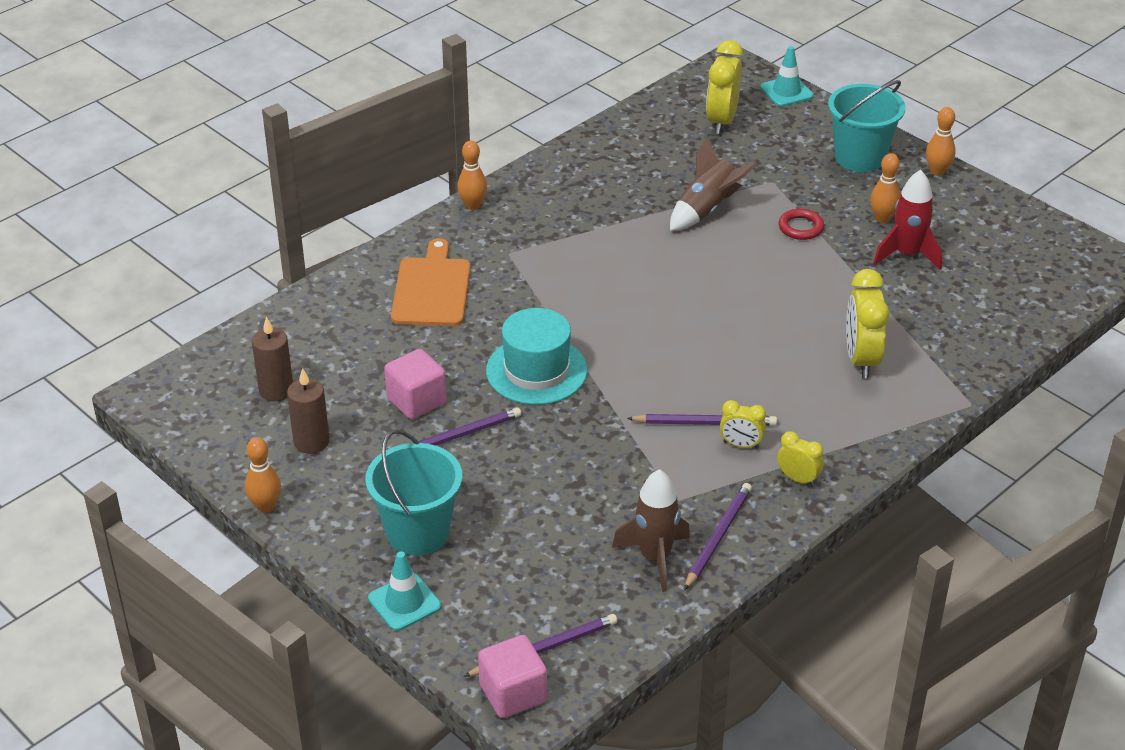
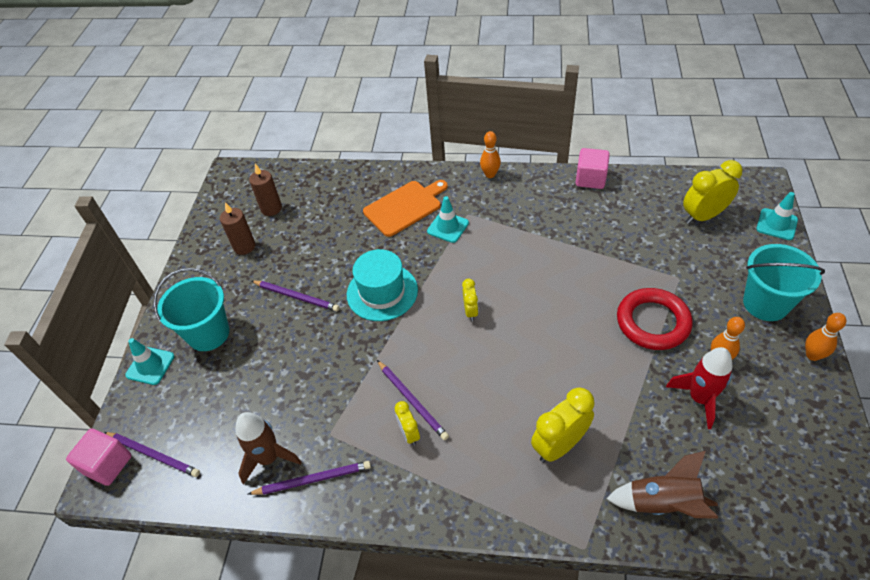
camera: 55 degrees right, 10 degrees up
orange bowling pin [245,437,281,513] -> none
pink cube [384,349,447,419] -> pink cube moved to [576,148,610,189]
brown rocket [670,137,757,231] -> brown rocket moved to [606,451,718,519]
yellow clock [777,431,823,486] -> yellow clock moved to [462,279,478,321]
red ring [779,209,824,240] -> red ring [617,288,693,350], size x1.93
none -> turquoise traffic cone [427,196,469,243]

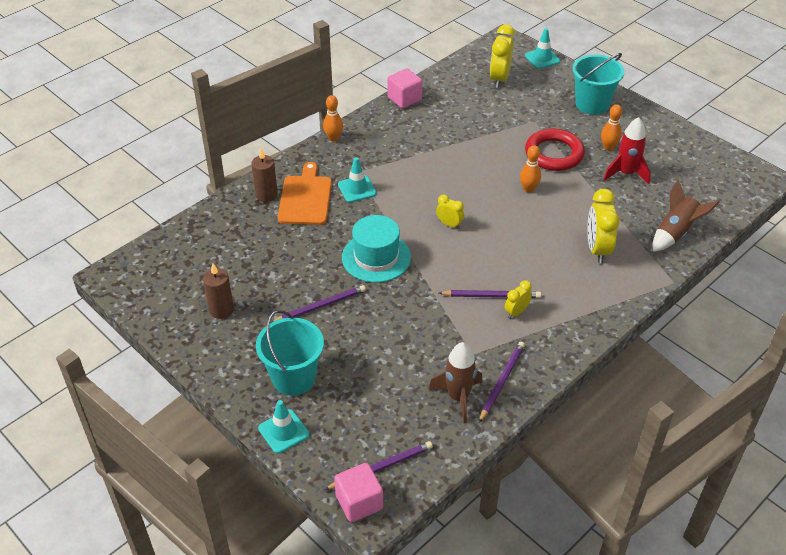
camera: 55 degrees left, 5 degrees down
brown candle [249,164,282,216] -> brown candle moved to [251,148,278,202]
yellow clock [395,401,420,445] -> yellow clock turned 120 degrees clockwise [505,280,532,319]
orange bowling pin [805,313,846,361] -> orange bowling pin moved to [520,145,541,193]

